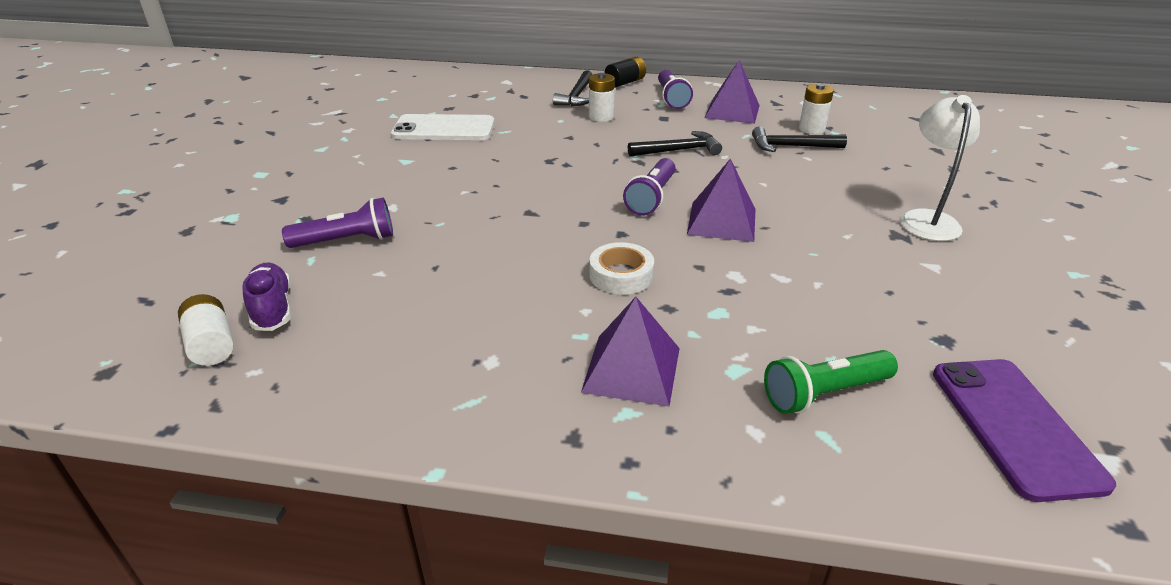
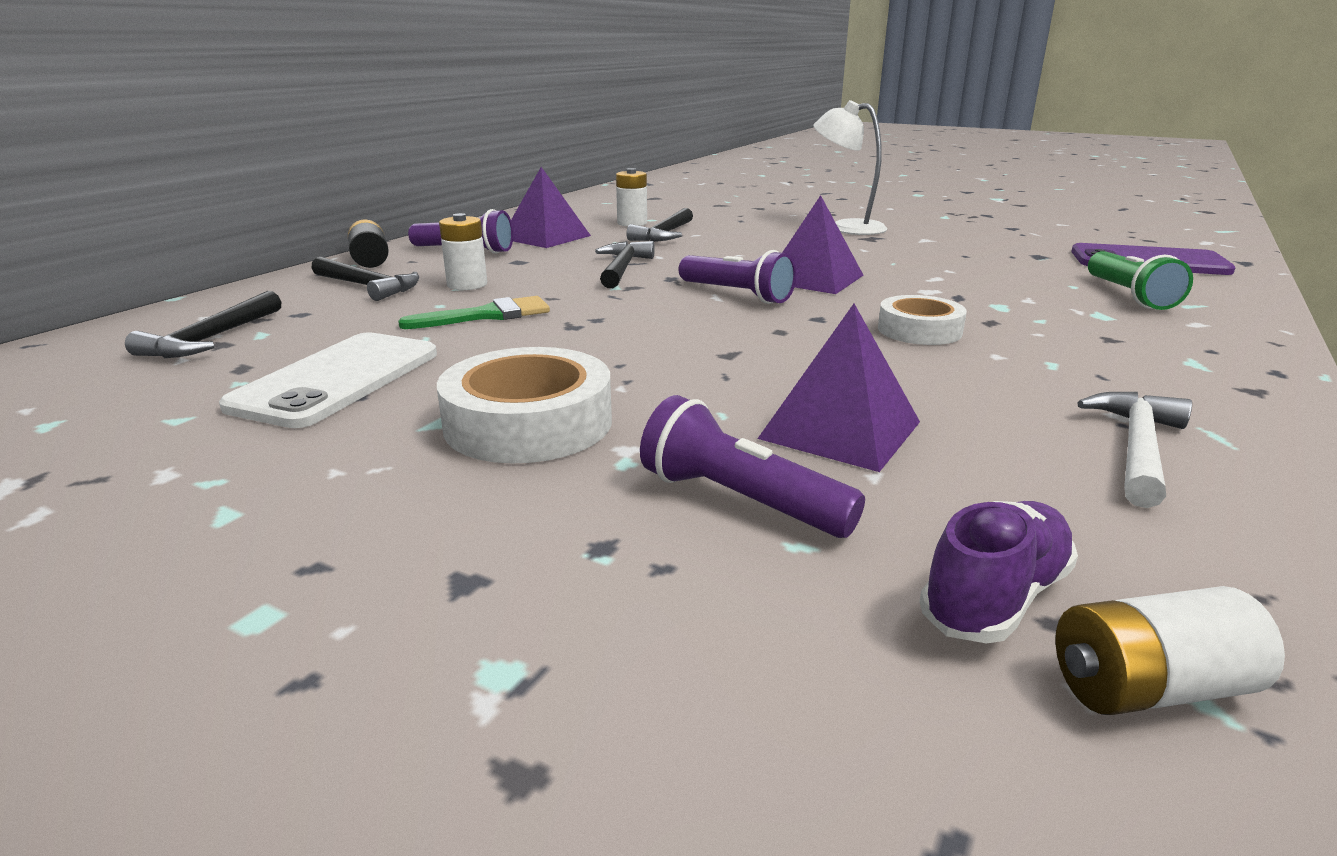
camera: 70 degrees left, 10 degrees down
purple shoe [242,262,291,331] -> purple shoe turned 135 degrees clockwise [919,501,1078,643]
purple flashlight [282,198,393,248] -> purple flashlight turned 60 degrees counterclockwise [640,395,865,538]
purple pyramid [581,297,680,406] -> purple pyramid moved to [757,304,920,472]
none -> black hammer [125,291,281,358]
none -> green brush [398,296,550,329]
none -> white tape [437,347,612,463]
none -> white hammer [1077,392,1192,508]

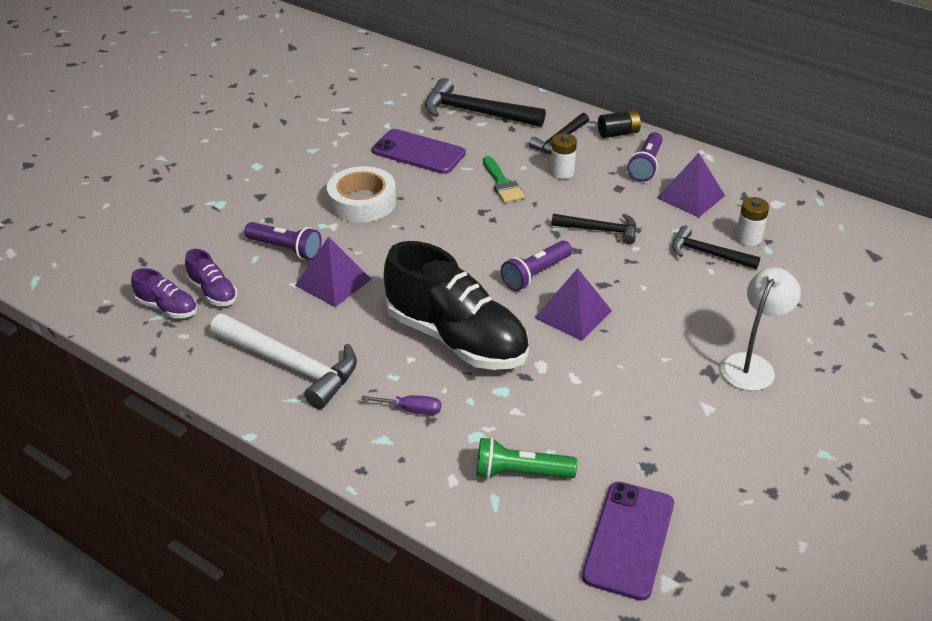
camera: 95 degrees right, 15 degrees up
black hammer [125,291,281,358] -> black hammer [425,78,546,127], size x1.66
white phone [219,332,437,428] -> purple phone [372,129,466,174]
purple flashlight [640,395,865,538] -> purple flashlight turned 75 degrees clockwise [244,222,322,260]
white tape [878,295,967,345] -> black shoe [384,241,529,370]
white battery [1055,586,1285,715] -> purple shoe [131,268,197,318]
white hammer [1077,392,1192,508] -> white hammer [210,313,357,409], size x1.66
none -> purple screwdriver [361,395,441,415]

